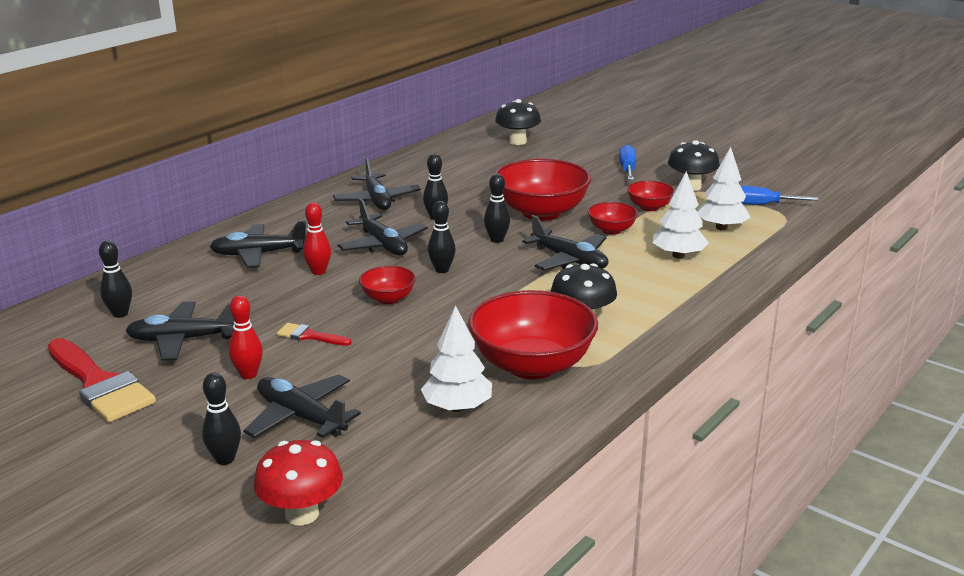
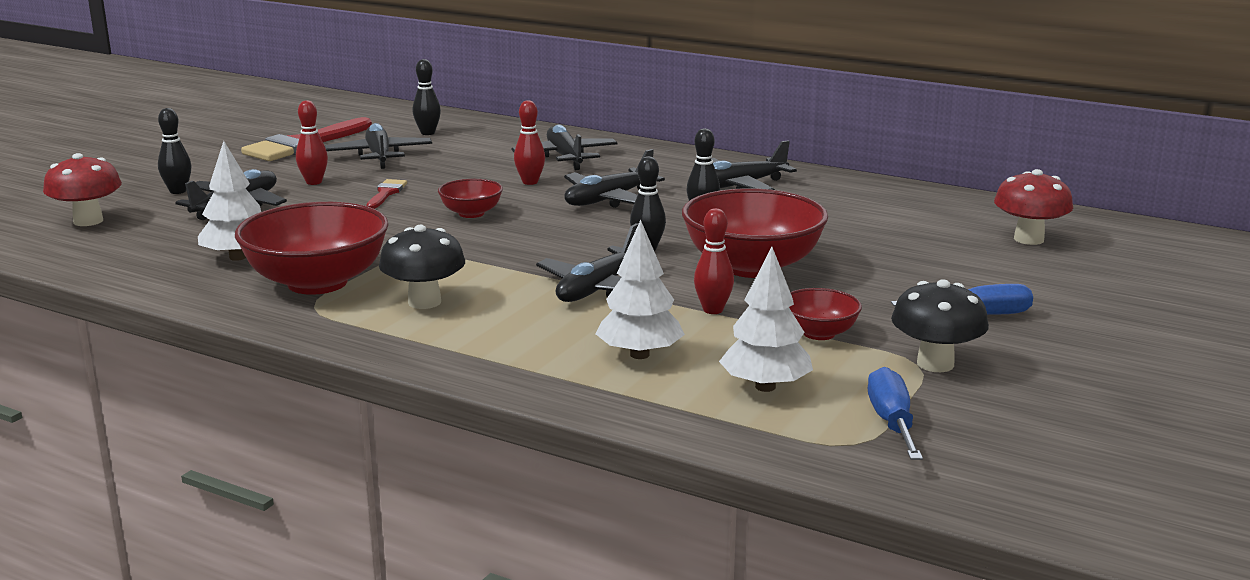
camera: 80 degrees right, 5 degrees down
black bowling pin [428,201,456,273] -> none
black mushroom [495,99,541,145] -> red mushroom [994,169,1073,245]
red bowl [588,202,638,235] -> red bowling pin [694,208,734,314]

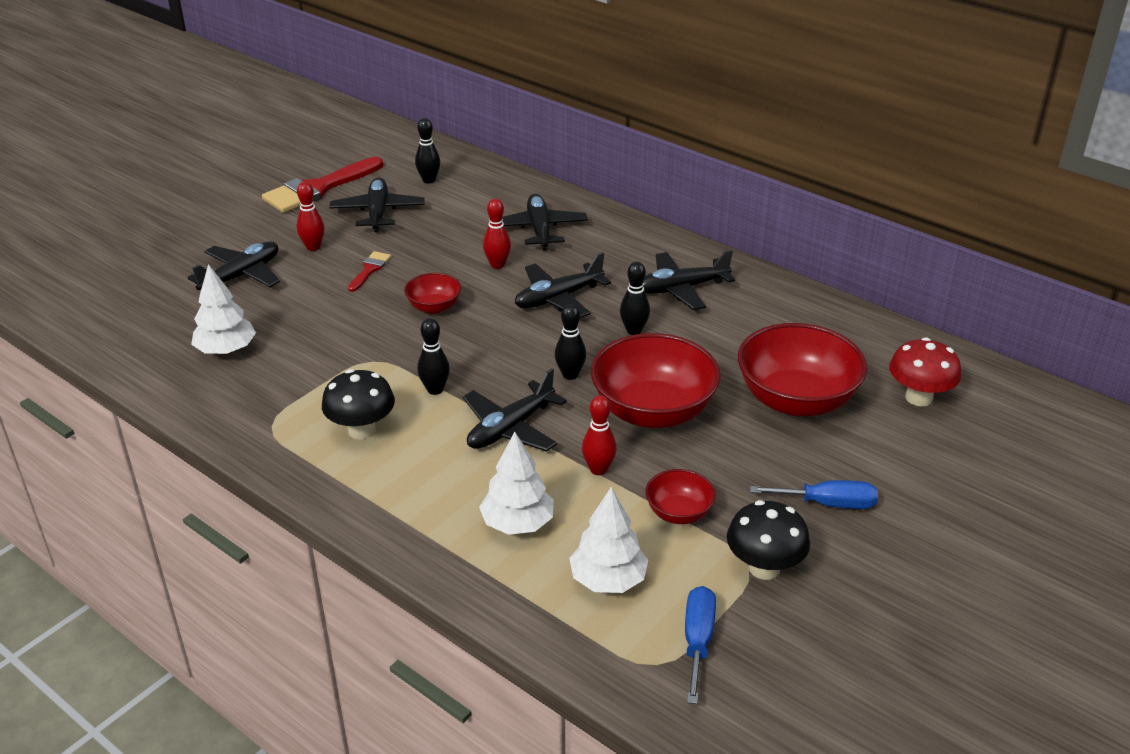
camera: 10 degrees right, 15 degrees up
red mushroom [43,153,122,226] -> none
black bowling pin [158,108,191,194] -> black bowling pin moved to [417,318,450,395]
red bowl [235,202,389,295] -> red bowl moved to [738,323,867,416]

